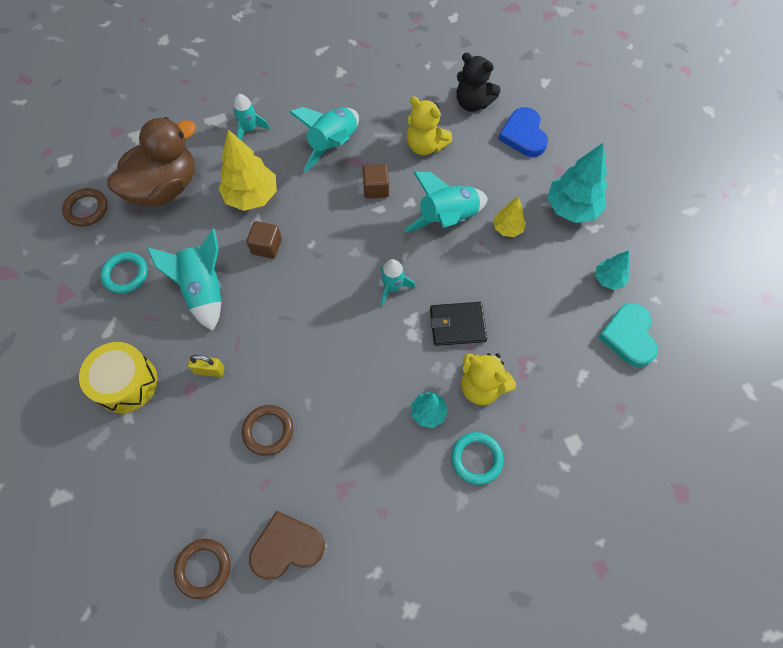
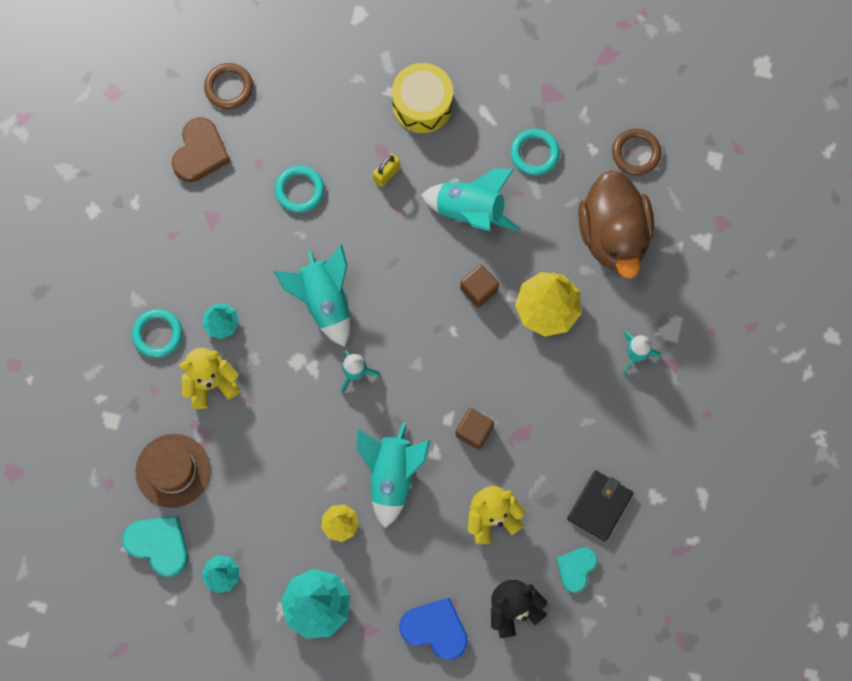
camera: 125 degrees right, 10 degrees up
brown ring [242,405,293,456] -> turquoise ring [275,165,324,213]
turquoise rocket [289,107,359,172] -> turquoise rocket moved to [274,245,350,347]
black wallet [430,302,487,346] -> black wallet moved to [567,470,633,541]
none -> brown hat [135,434,210,508]
none -> turquoise heart [556,548,598,593]

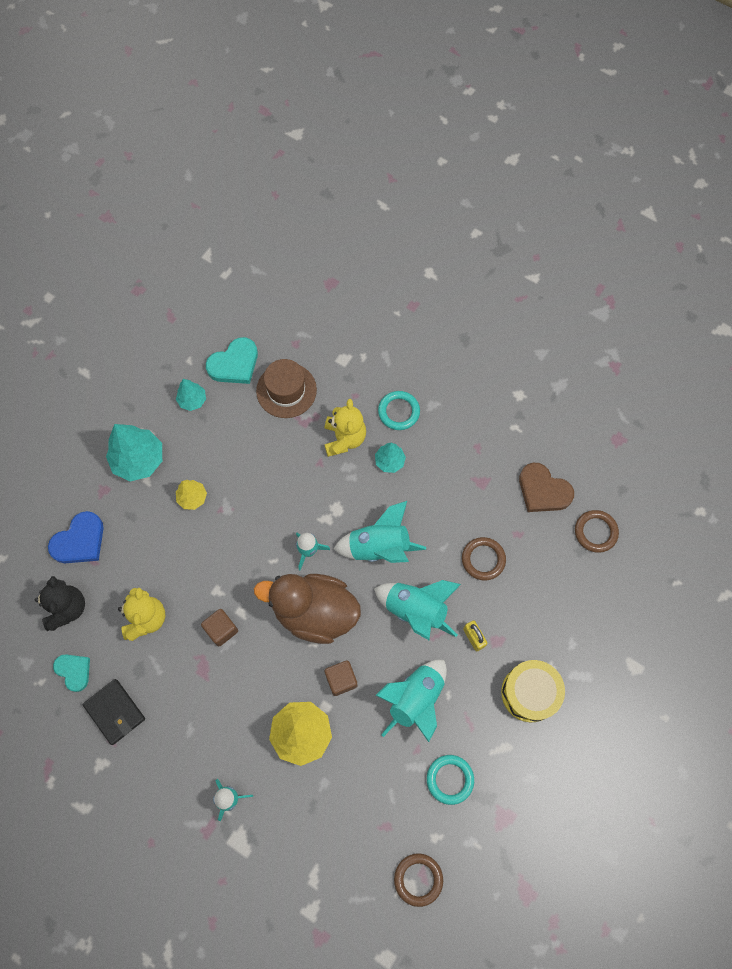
camera: 110 degrees right, 5 degrees down
turquoise ring [275,165,324,213] -> brown ring [462,537,506,580]
turquoise rocket [357,422,430,528] -> turquoise rocket moved to [374,580,461,640]
brown duck [578,170,654,279] -> brown duck moved to [254,574,361,644]

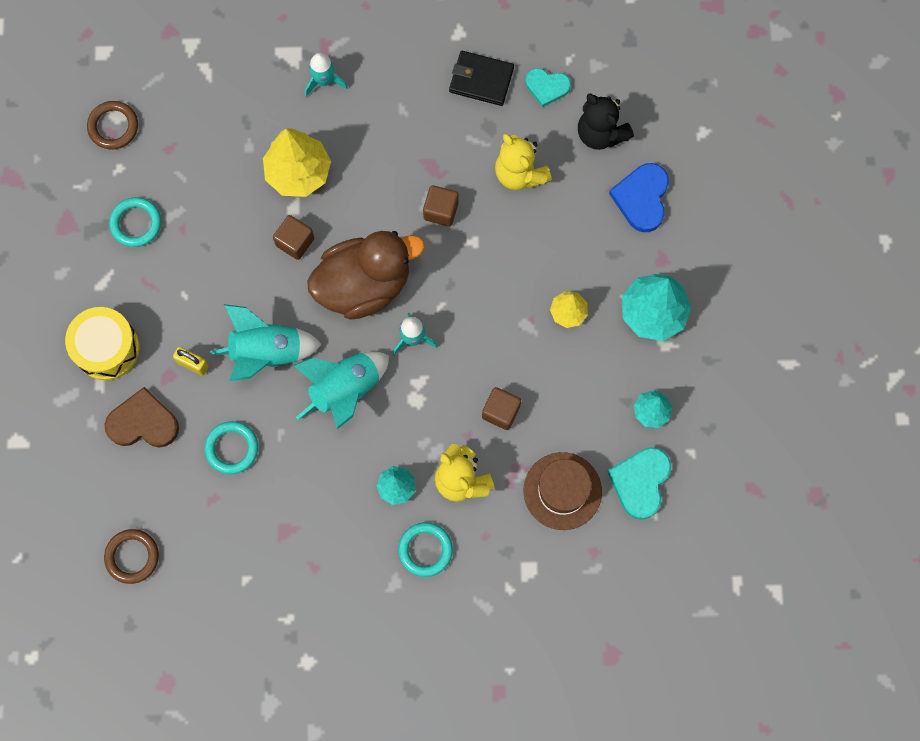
camera: 145 degrees right, 5 degrees up
turquoise rocket [375,660,447,742] -> none
brown ring [462,537,506,580] -> turquoise ring [204,421,258,474]
brown heart [519,463,574,512] -> brown heart moved to [104,387,179,447]
none -> brown cube [482,387,521,430]

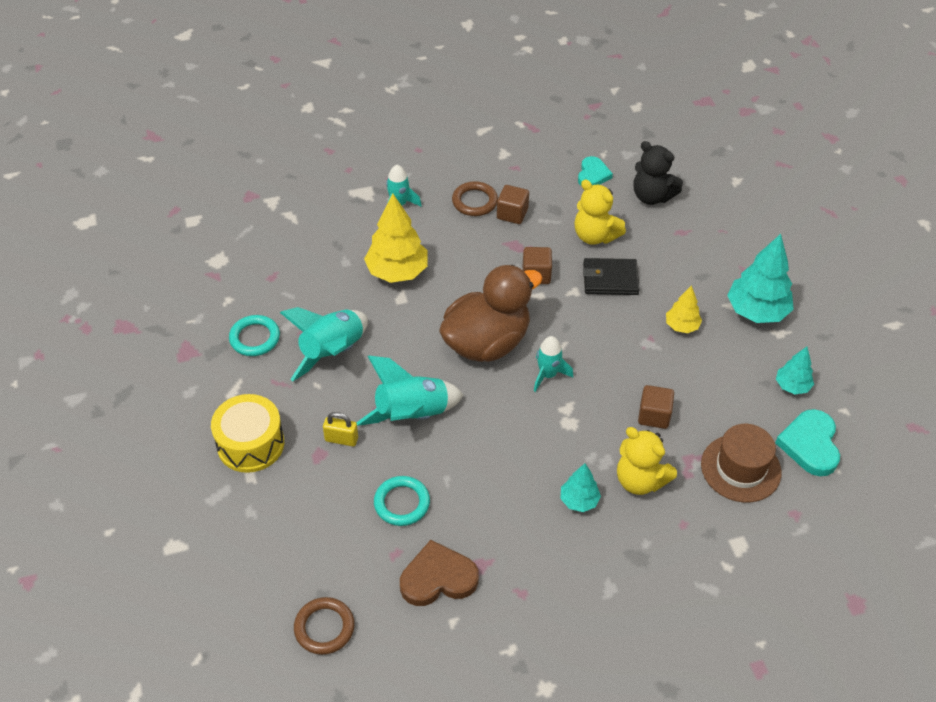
camera: 15 degrees left, 25 degrees down
brown ring [87,101,138,150] -> brown ring moved to [452,181,498,216]
brown heart [104,387,179,447] -> brown heart moved to [400,540,479,606]
brown cube [273,215,314,260] -> brown cube moved to [497,185,529,224]
turquoise rocket [293,352,390,429] -> turquoise rocket moved to [280,307,368,381]
turquoise ring [398,522,453,577] -> none
black wallet [449,51,514,106] -> black wallet moved to [583,258,640,295]
turquoise heart [525,68,571,107] -> turquoise heart turned 75 degrees counterclockwise [578,156,613,185]
blue heart [609,163,669,232] -> none

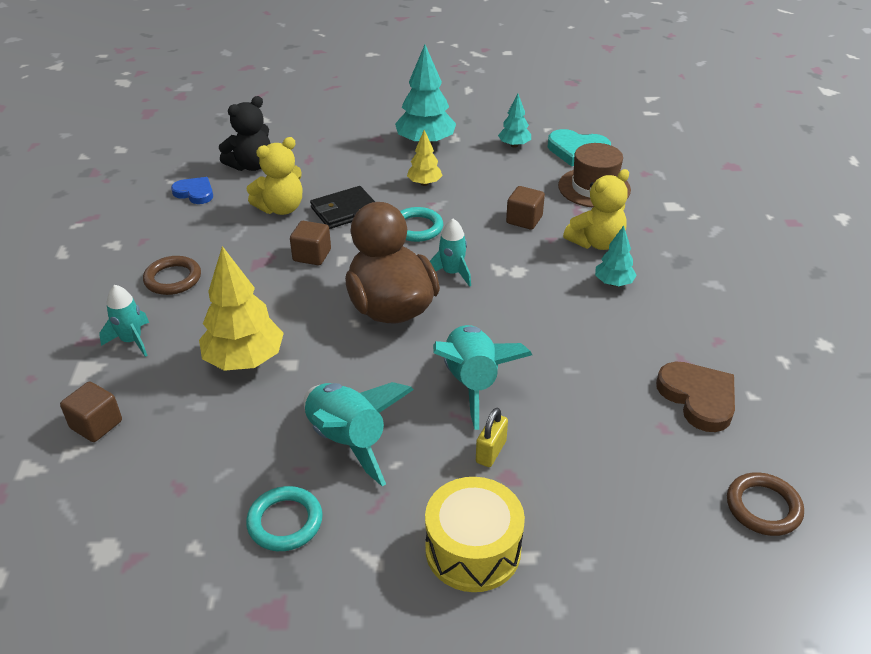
camera: 75 degrees left, 10 degrees down
turquoise ring [374,476,430,526] -> turquoise ring moved to [400,207,443,242]
brown heart [400,540,479,606] -> brown heart turned 150 degrees clockwise [656,362,735,432]
brown cube [497,185,529,224] -> brown cube moved to [60,382,122,442]
turquoise heart [578,156,613,185] -> blue heart [171,177,213,204]
black wallet [583,258,640,295] -> black wallet turned 45 degrees clockwise [310,186,375,229]

